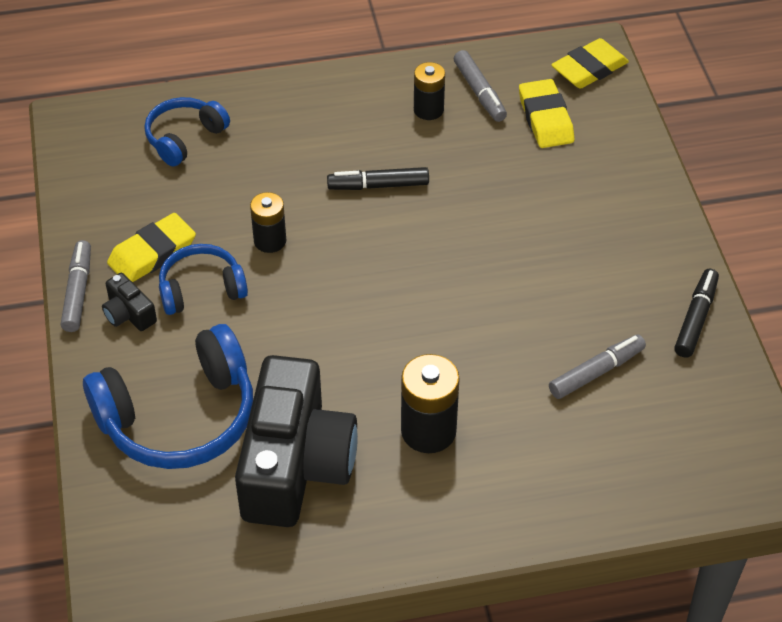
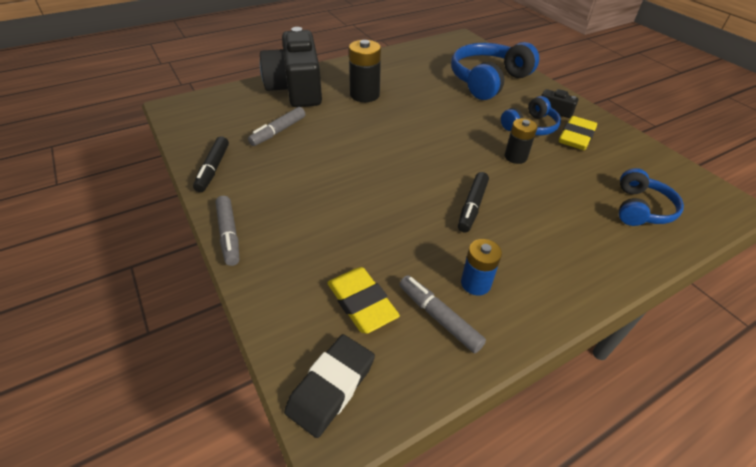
camera: 160 degrees right, 5 degrees down
grey marker [61,240,91,332] -> grey marker moved to [216,196,239,266]
black camera [235,355,358,527] -> black camera moved to [260,27,322,107]
black marker [327,167,429,190] -> black marker turned 135 degrees clockwise [458,172,489,233]
black battery [414,62,445,120] -> blue battery [461,239,502,296]
yellow eraser [551,38,629,89] -> black eraser [284,334,375,438]

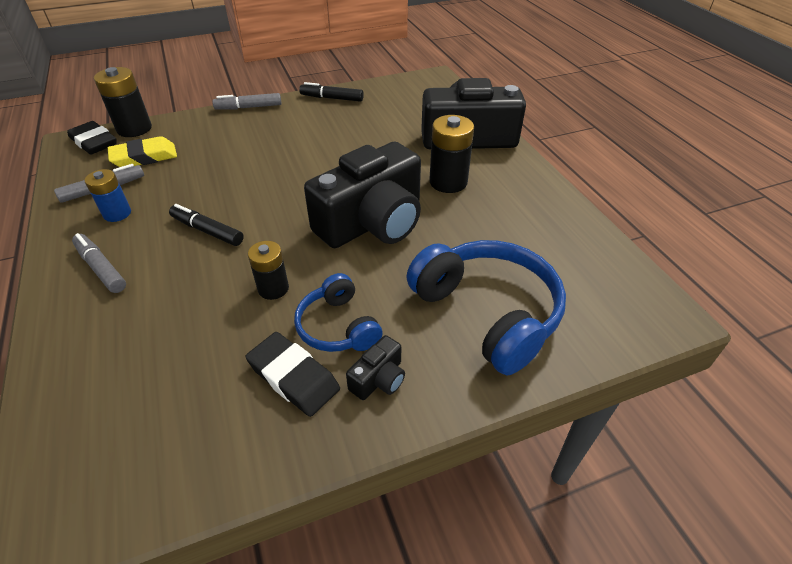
camera: 100 degrees right, 0 degrees up
grey marker [248,107,305,146] -> grey marker moved to [72,233,126,293]
yellow eraser [559,116,597,150] -> black eraser [246,332,340,417]
blue headphones [619,168,684,226] -> none
none -> black battery [94,67,152,137]
none -> black camera [304,142,421,248]

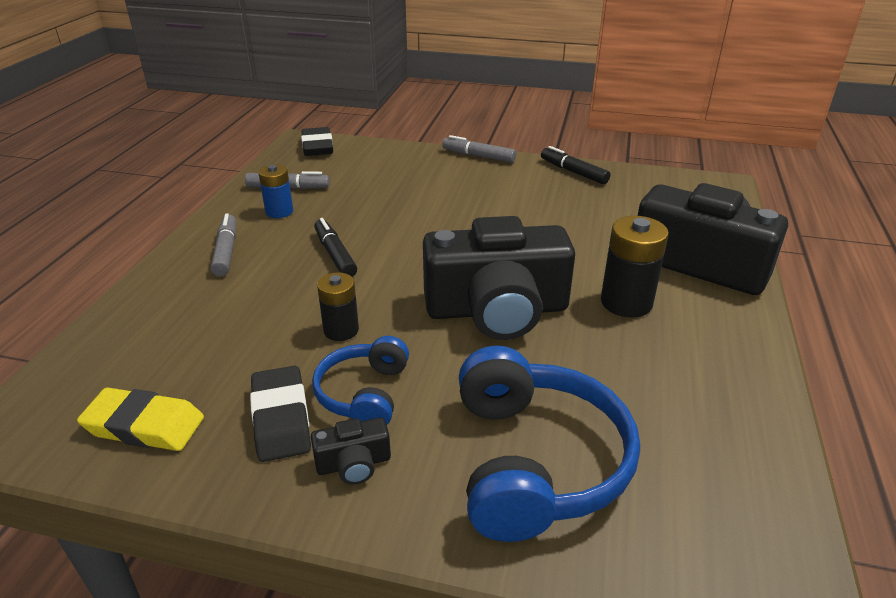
camera: 35 degrees right, 10 degrees down
black battery [94,67,152,137] -> none
yellow eraser [108,136,177,167] -> yellow eraser moved to [77,388,204,451]

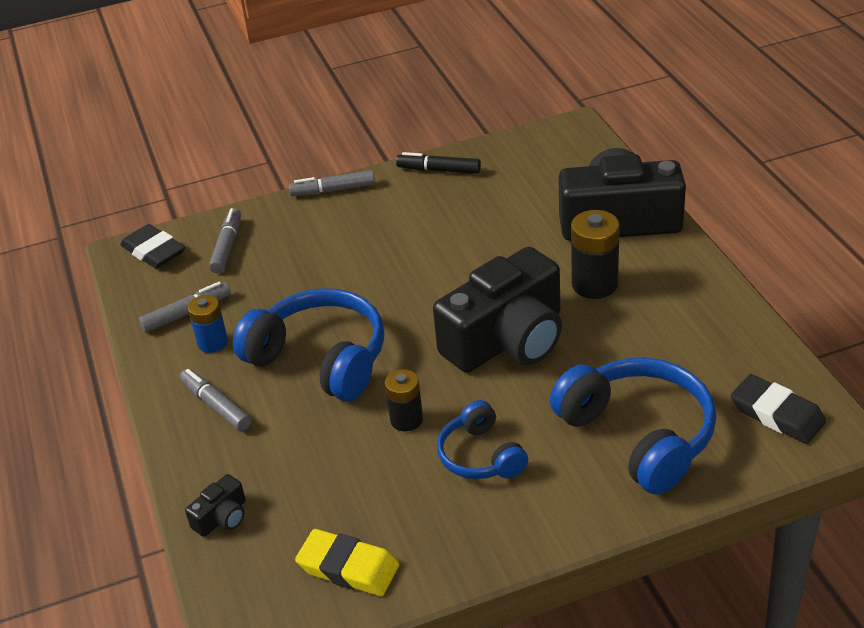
camera: 30 degrees left, 5 degrees up
yellow eraser [77,388,204,451] -> yellow eraser turned 45 degrees clockwise [295,529,399,596]
black eraser [250,366,311,462] -> black eraser moved to [731,374,826,444]
black camera [311,417,391,485] -> black camera moved to [185,474,246,537]
black marker [314,218,357,277] -> blue headphones [233,288,384,401]
none -> grey marker [209,208,241,274]

